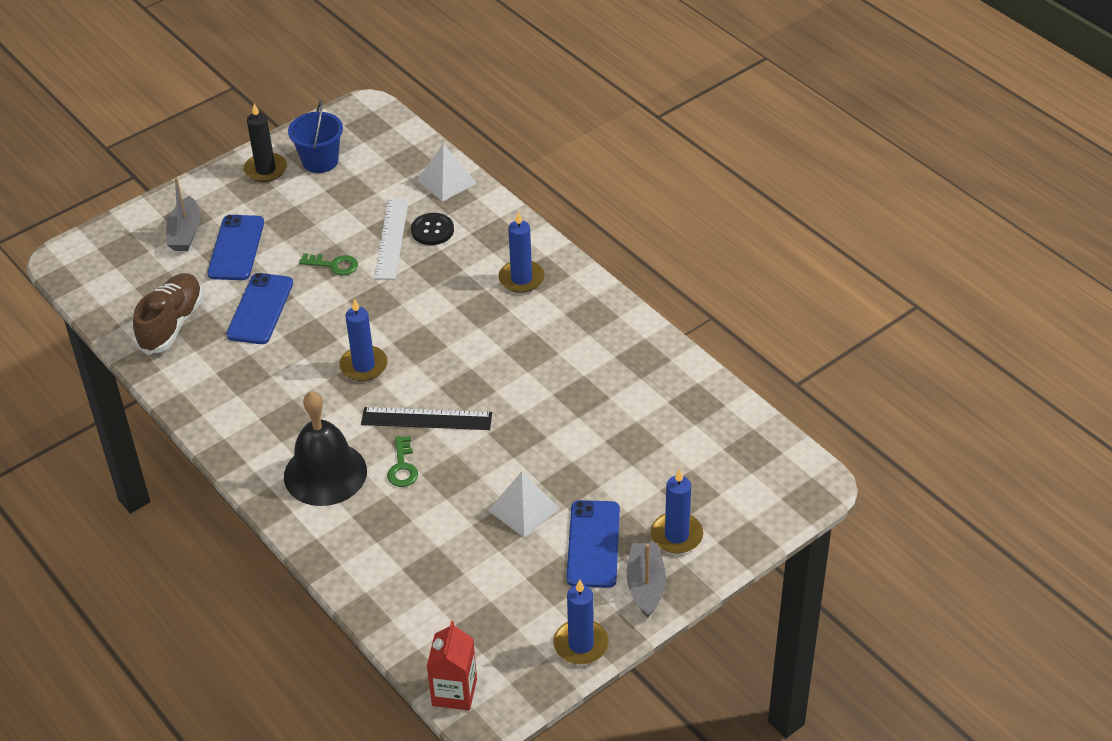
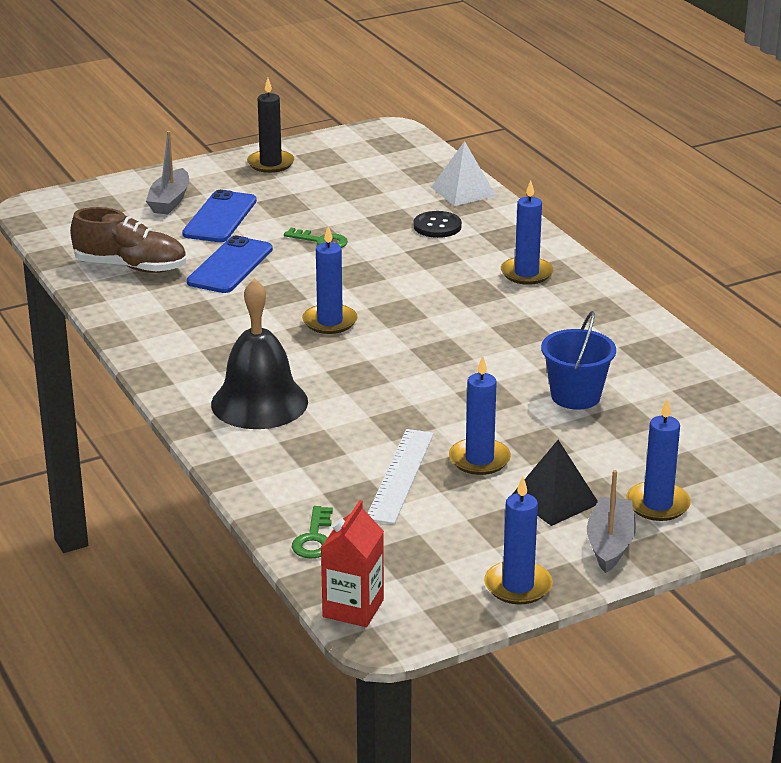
camera: 10 degrees right, 15 degrees down
brown shoe [133,273,203,354] -> brown shoe turned 75 degrees clockwise [70,207,186,273]
blue bucket [288,101,343,173] -> blue bucket moved to [541,311,616,410]
black ruler [361,407,492,430] -> none
white ruler [374,198,409,280] -> white ruler moved to [368,429,434,524]
green key [387,436,418,487] -> green key moved to [292,506,333,559]
white pyramid [488,472,560,538] -> blue candle [449,356,511,475]
blue phone [566,500,620,588] -> black pyramid [512,440,598,526]

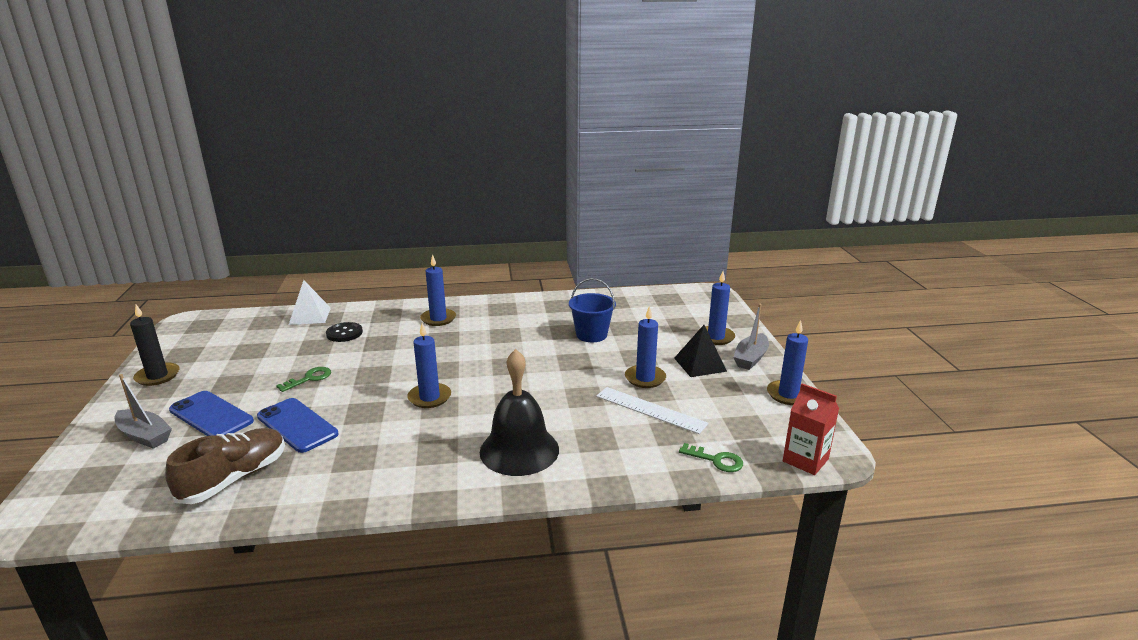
camera: 70 degrees left, 5 degrees down
grey boat [587,470,636,573] -> grey boat turned 90 degrees counterclockwise [733,304,769,370]

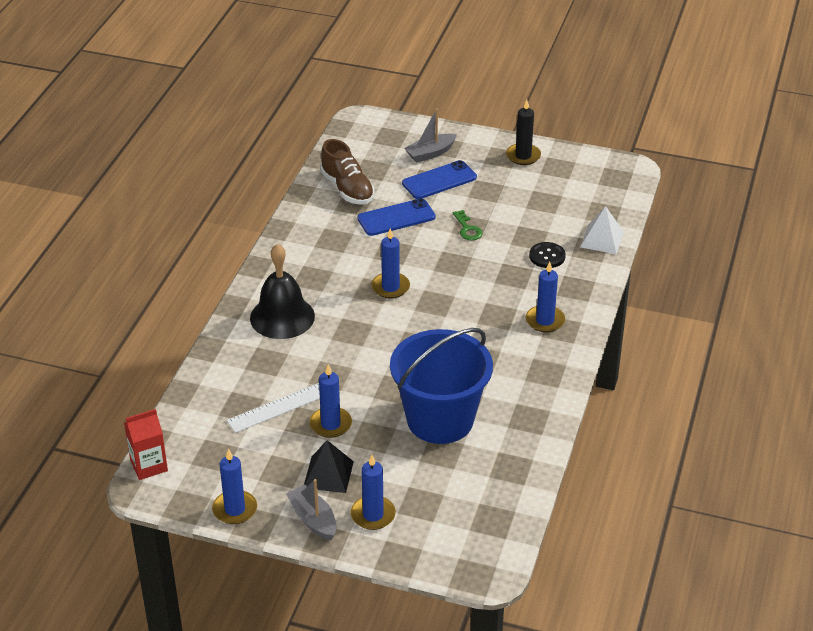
camera: 115 degrees right, 15 degrees up
blue bucket [569,278,616,342] -> blue bucket [390,328,493,444], size x1.88
green key [679,443,743,472] -> none

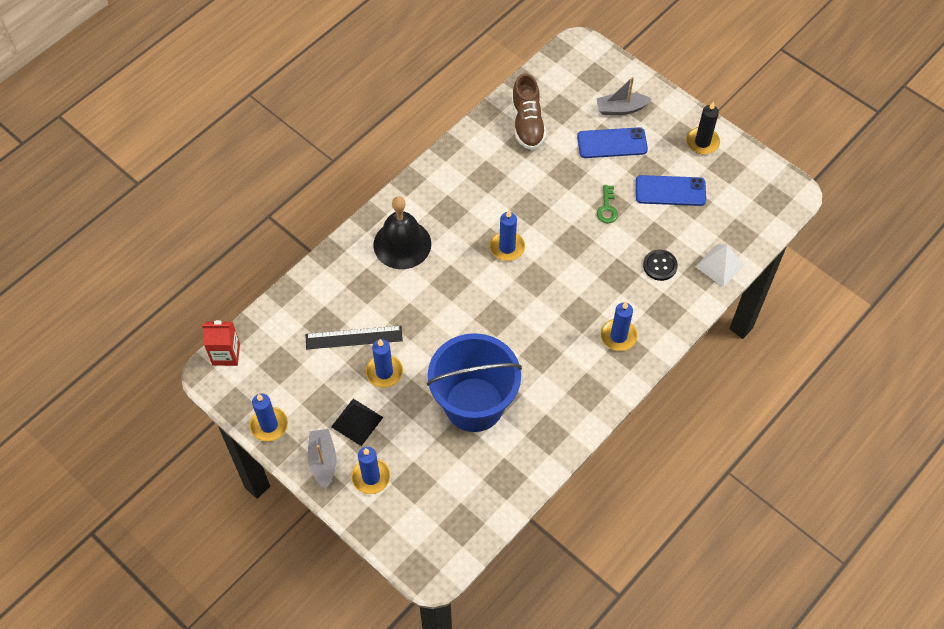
camera: 25 degrees right, 20 degrees up
white ruler [227,383,320,433] -> black ruler [306,326,403,349]
blue phone [357,198,436,236] -> blue phone moved to [636,175,706,206]

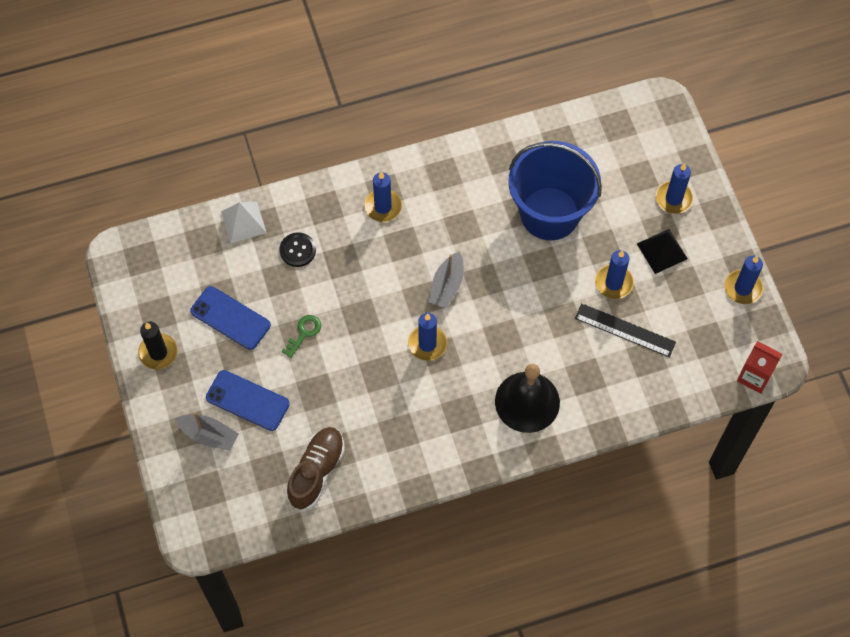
camera: 150 degrees left, 5 degrees up
grey boat [308,429,336,489] -> grey boat moved to [428,251,464,308]

